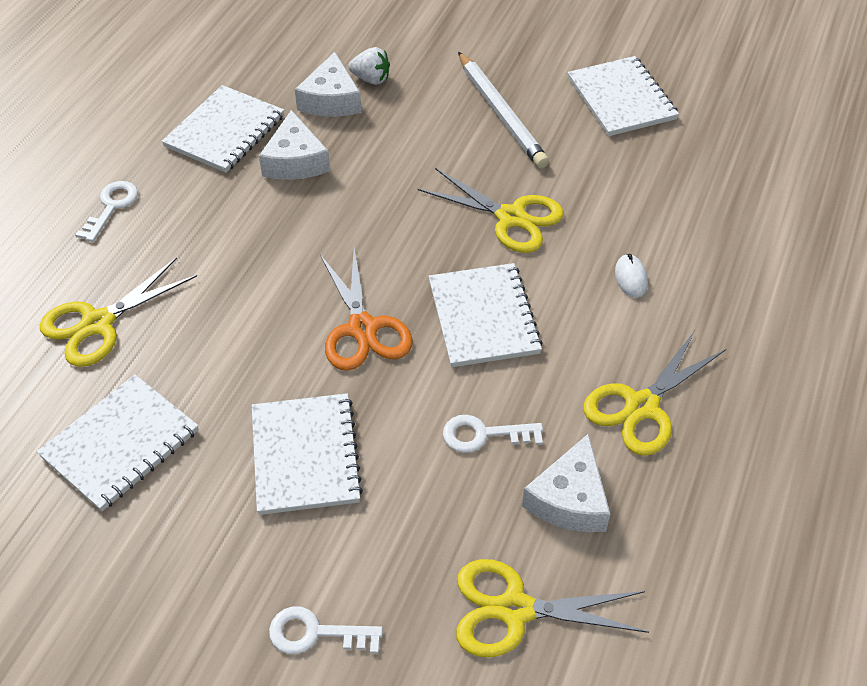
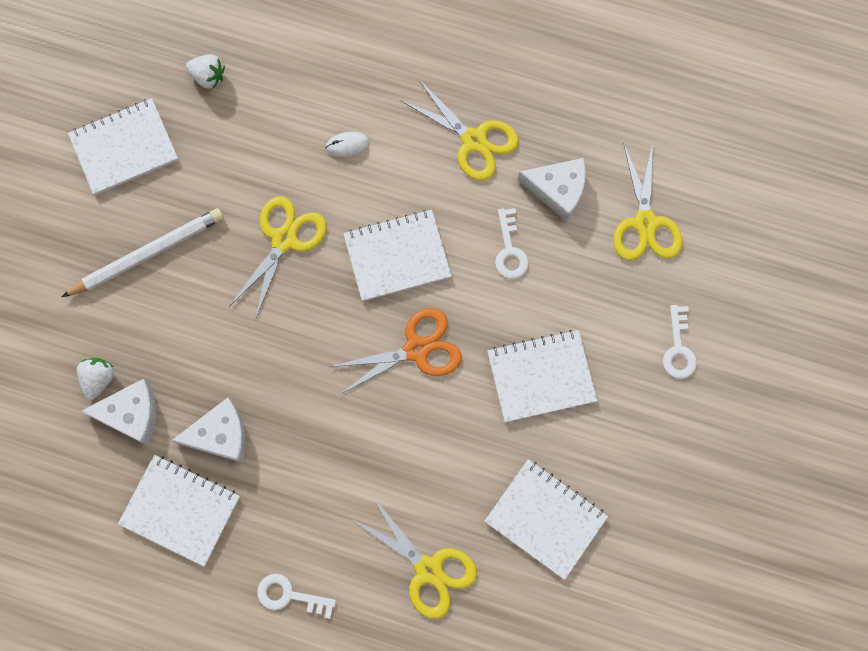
camera: 95 degrees left, 25 degrees up
none -> white strawberry [186,54,225,89]

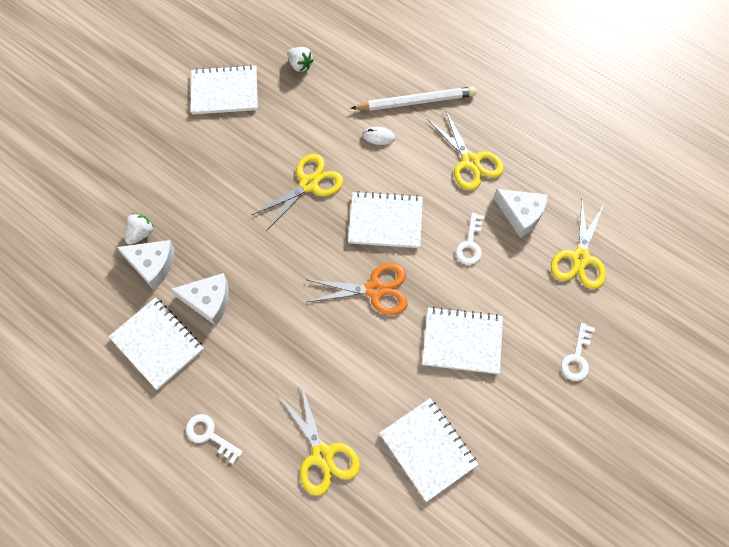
camera: 20 degrees right, 10 degrees down
white pencil [62,208,224,297] -> white pencil moved to [350,86,476,111]

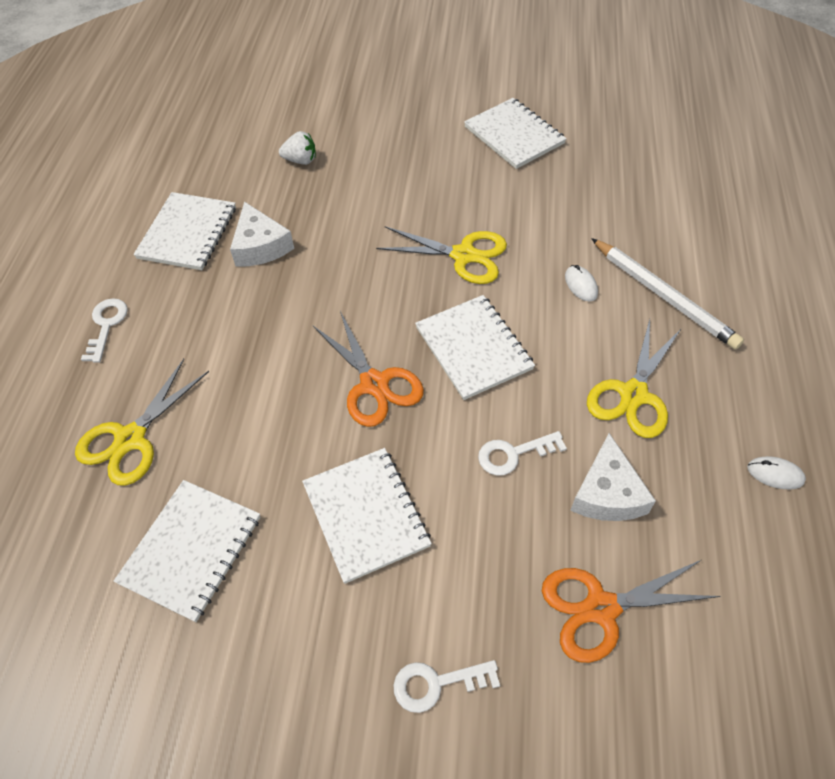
camera: 60 degrees right, 10 degrees down
white cheese [117,240,175,290] -> none
white strawberry [287,47,313,72] -> none
yellow scissors [551,200,606,289] -> orange scissors [542,560,721,663]
none -> white mouse [747,456,806,490]

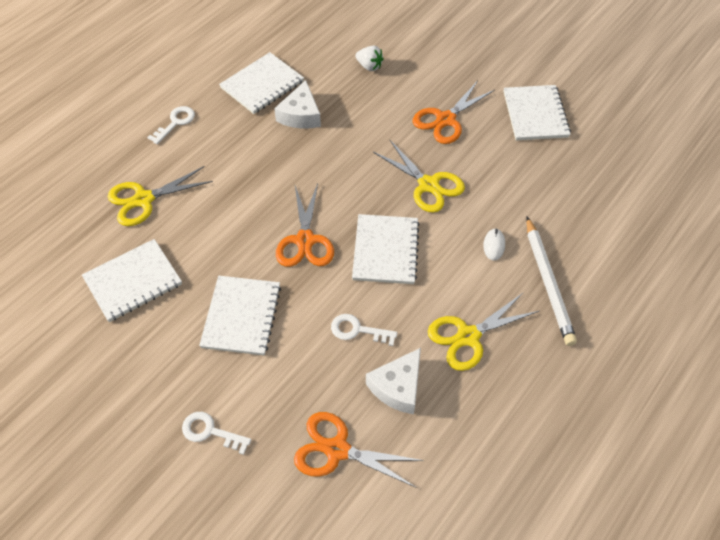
camera: 30 degrees right, 0 degrees up
white mouse [747,456,806,490] -> none
none -> orange scissors [413,81,495,144]

